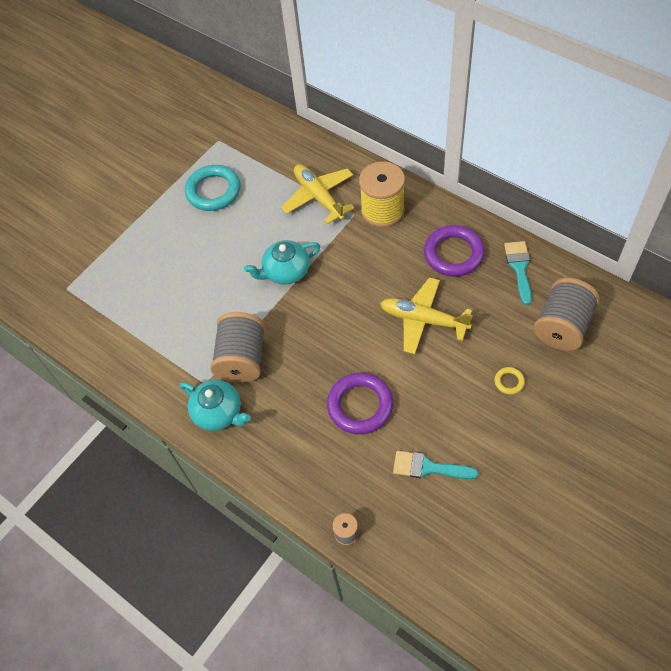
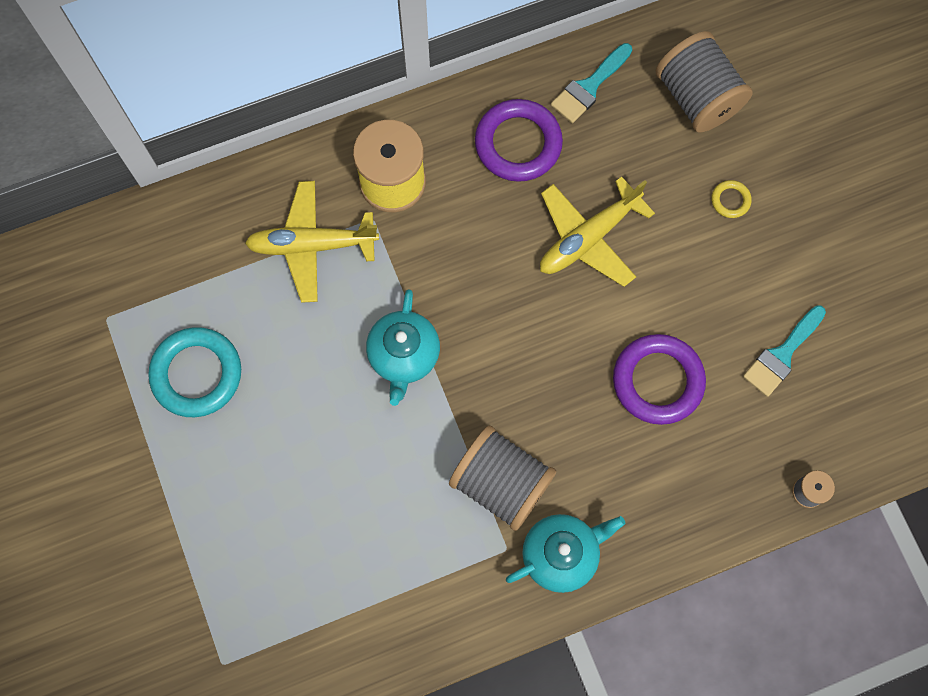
camera: 65 degrees left, 15 degrees up
turquoise brush [504,241,532,305] -> turquoise brush turned 75 degrees counterclockwise [551,43,632,123]

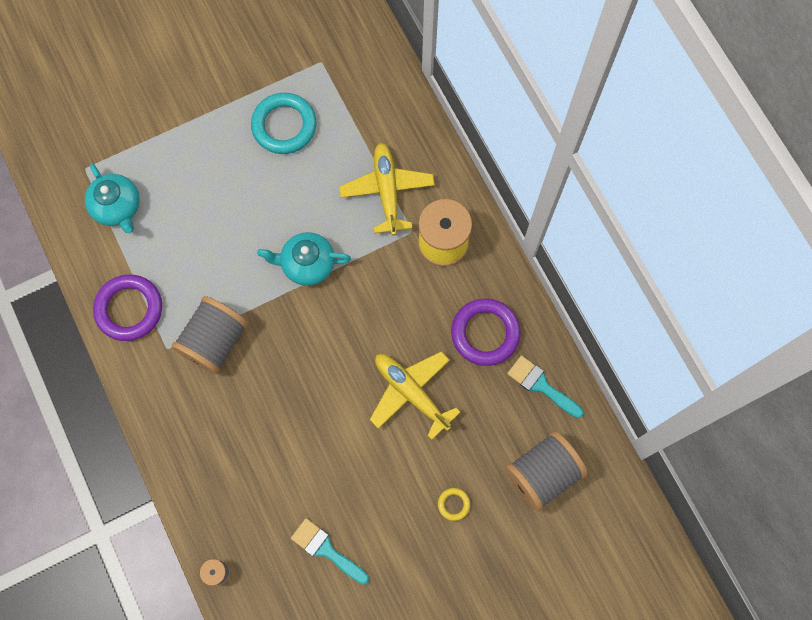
camera: 85 degrees right, 0 degrees up
turquoise teapot [506,514,625,593] -> turquoise teapot moved to [85,164,140,233]
purple ring [613,334,706,425] -> purple ring moved to [93,275,162,341]

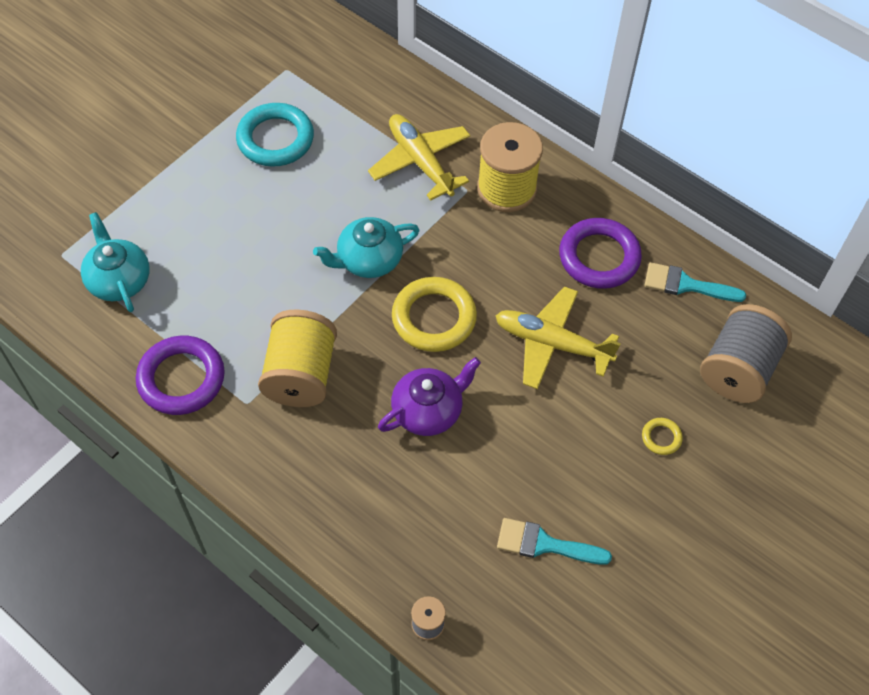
camera: 25 degrees left, 15 degrees down
turquoise teapot [85,164,140,233] -> turquoise teapot turned 150 degrees counterclockwise [81,212,150,312]
grey spool [172,296,249,374] -> yellow spool [258,309,337,407]
none -> purple teapot [378,357,481,436]
none -> yellow ring [392,277,477,352]

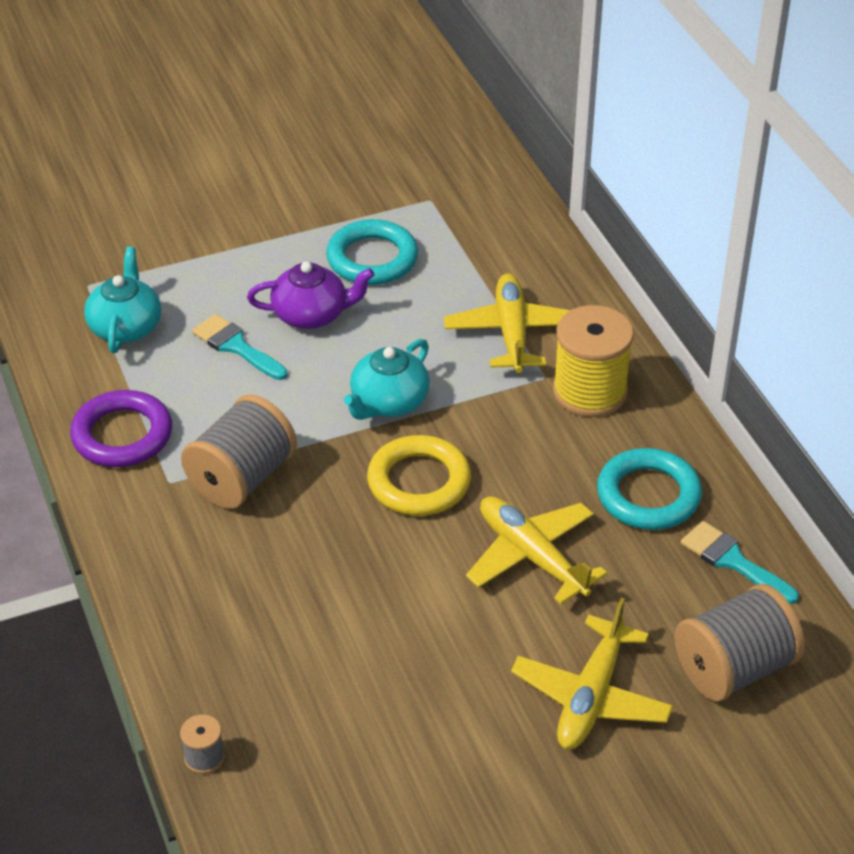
camera: 30 degrees right, 15 degrees down
yellow spool [258,309,337,407] -> grey spool [181,395,297,509]
turquoise teapot [313,217,419,278] -> turquoise teapot turned 60 degrees counterclockwise [344,339,430,420]
purple teapot [378,357,481,436] -> purple teapot moved to [247,262,374,329]
turquoise brush [497,518,612,565] -> turquoise brush moved to [192,314,287,380]
purple ring [559,218,642,289] -> turquoise ring [597,448,702,530]
yellow ring [642,418,683,455] -> yellow plane [511,598,673,749]

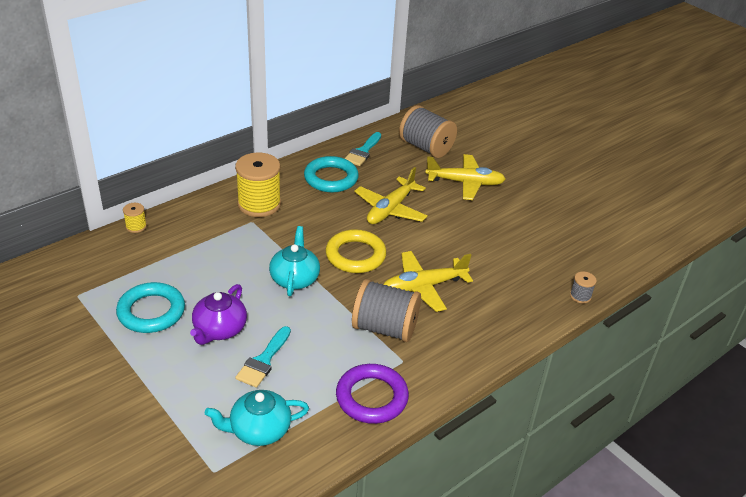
camera: 110 degrees left, 5 degrees down
purple teapot [247,262,374,329] -> purple teapot turned 135 degrees counterclockwise [190,284,247,345]
turquoise teapot [344,339,430,420] -> turquoise teapot turned 105 degrees counterclockwise [269,226,320,296]
yellow plane [444,273,570,373] -> yellow plane moved to [383,251,473,312]
none -> yellow spool [123,203,147,233]

